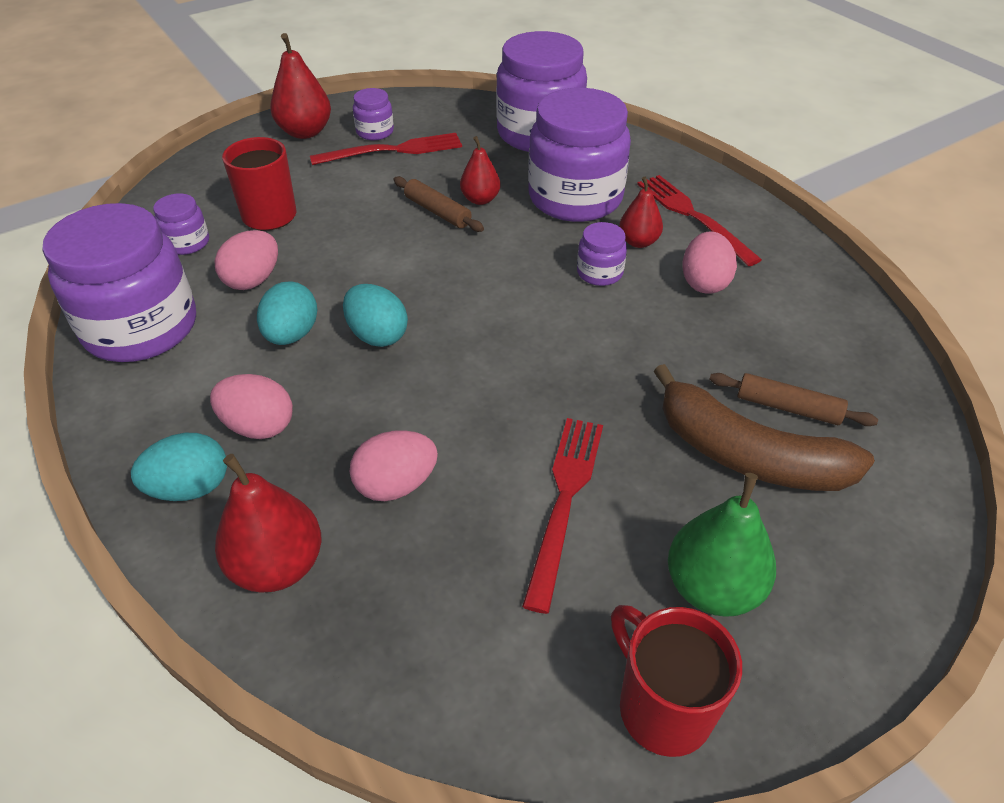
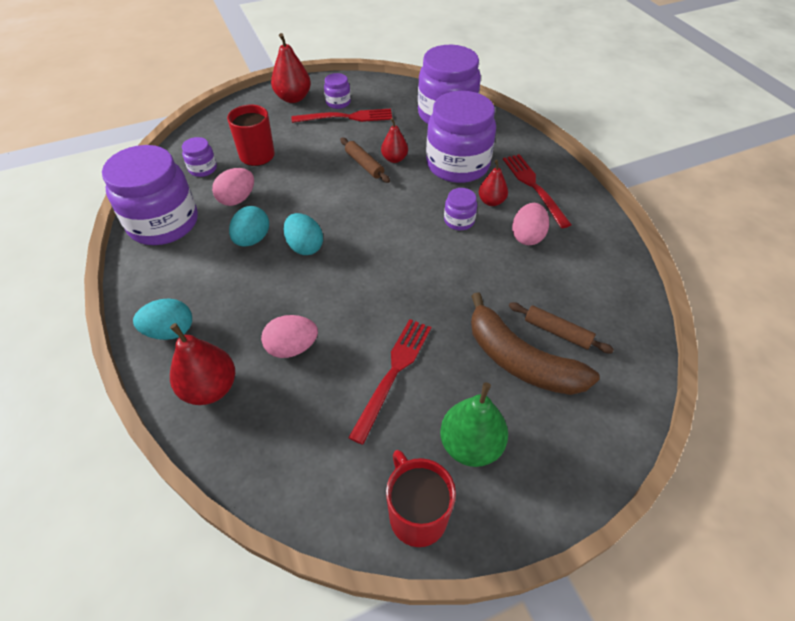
camera: 10 degrees right, 5 degrees up
pink egg [210,374,293,439] -> none

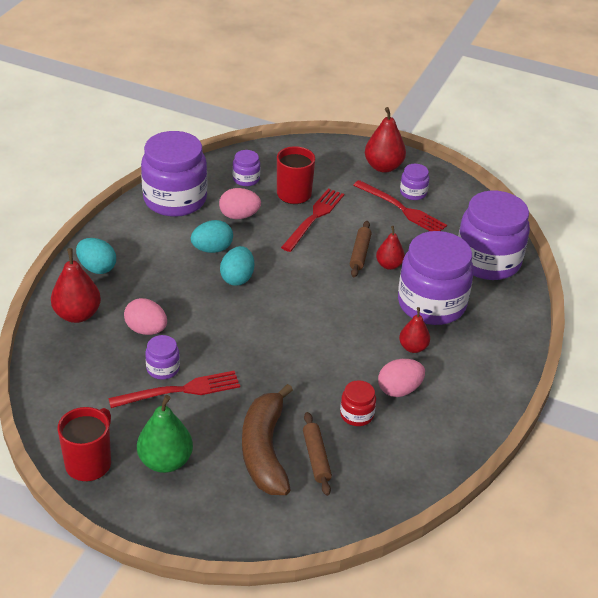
camera: 45 degrees right, 10 degrees down
purple jar [444,188,477,230] -> purple jar moved to [145,335,180,379]
red fork [503,154,572,228] -> red fork moved to [281,188,344,252]
none -> red jar [340,380,376,426]

